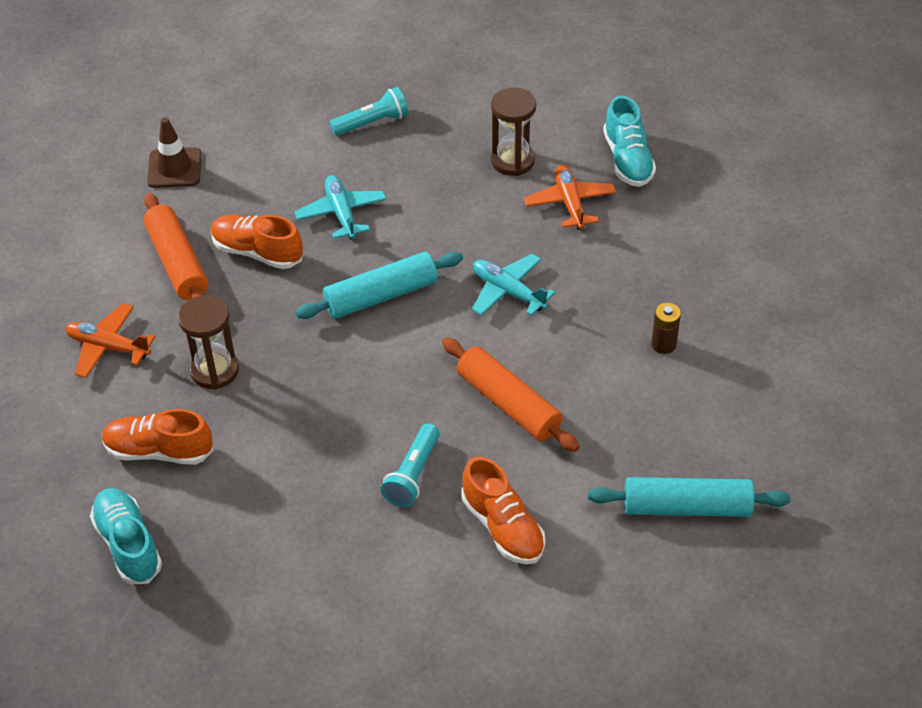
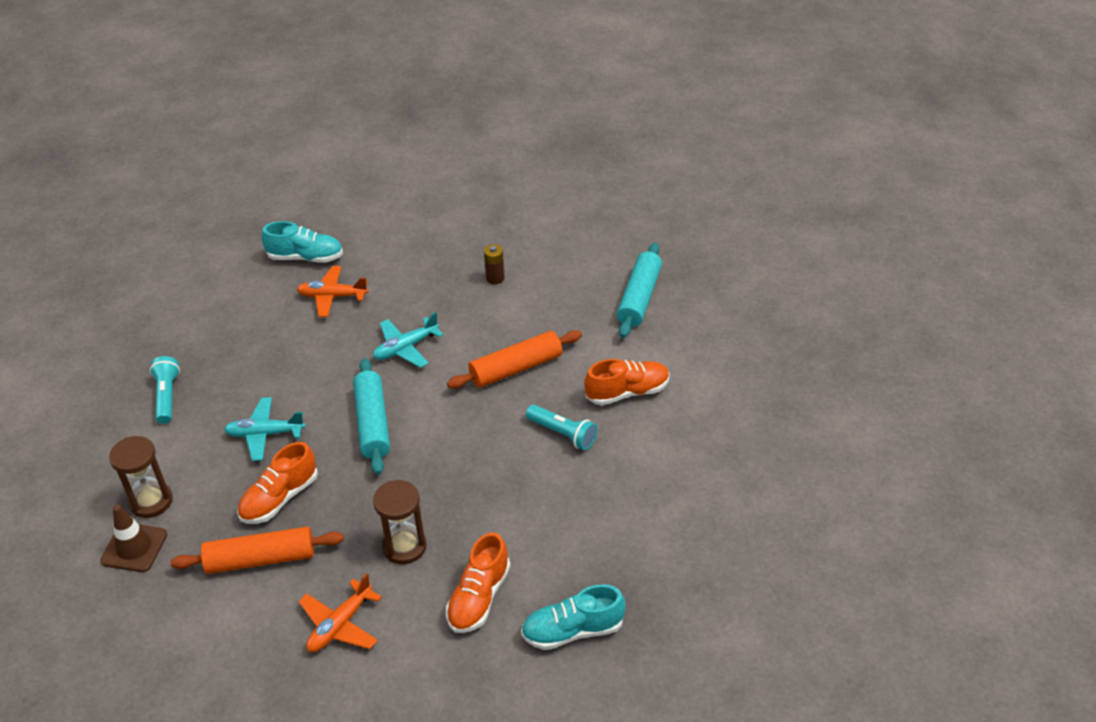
camera: 75 degrees left, 5 degrees down
brown hourglass [491,87,536,176] -> brown hourglass moved to [109,436,173,518]

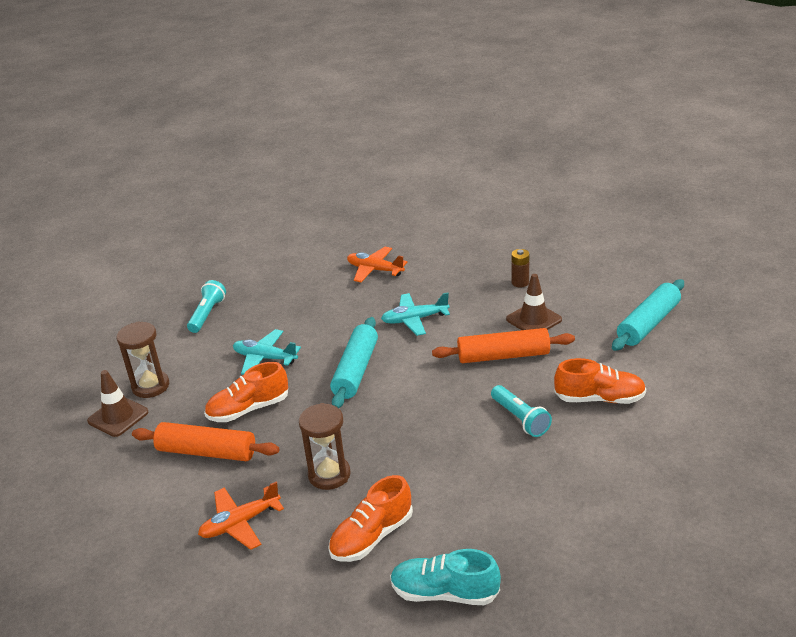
camera: 25 degrees right, 10 degrees down
turquoise shoe [262,221,343,263] -> none
none -> brown traffic cone [506,274,562,330]

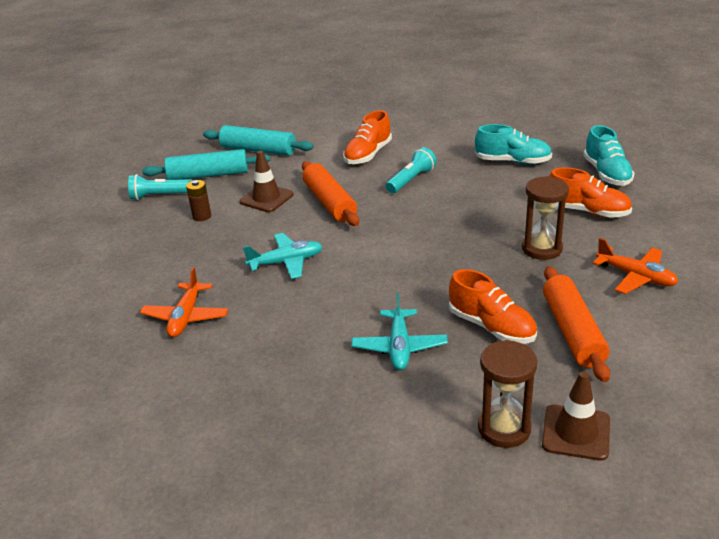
camera: 110 degrees left, 0 degrees up
turquoise flashlight [187,280,226,333] -> turquoise flashlight moved to [128,174,193,200]
turquoise rolling pin [330,317,378,408] -> turquoise rolling pin moved to [142,149,270,180]
turquoise plane [381,293,450,336] -> turquoise plane turned 75 degrees counterclockwise [243,233,323,279]
orange shoe [554,358,646,404] -> orange shoe turned 135 degrees counterclockwise [343,110,392,165]
none -> turquoise shoe [475,124,552,165]

